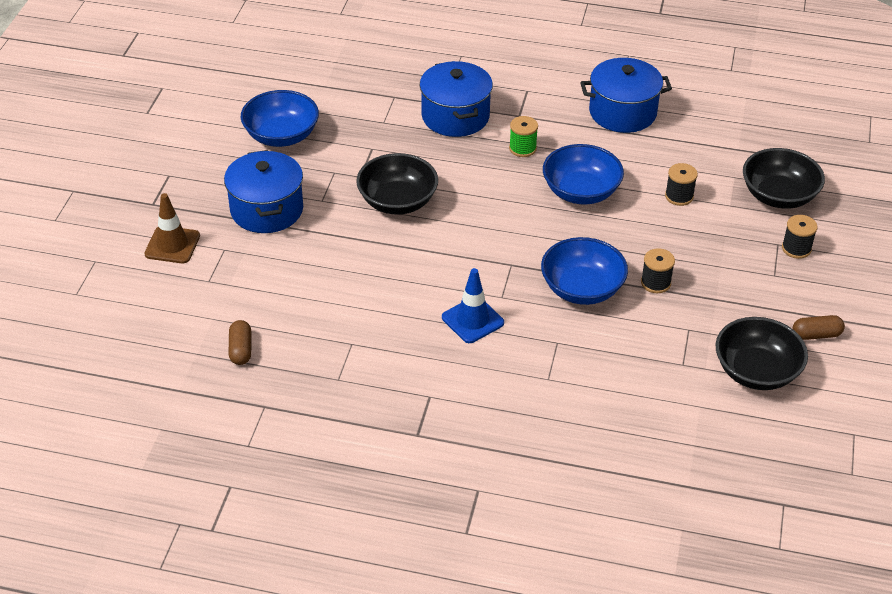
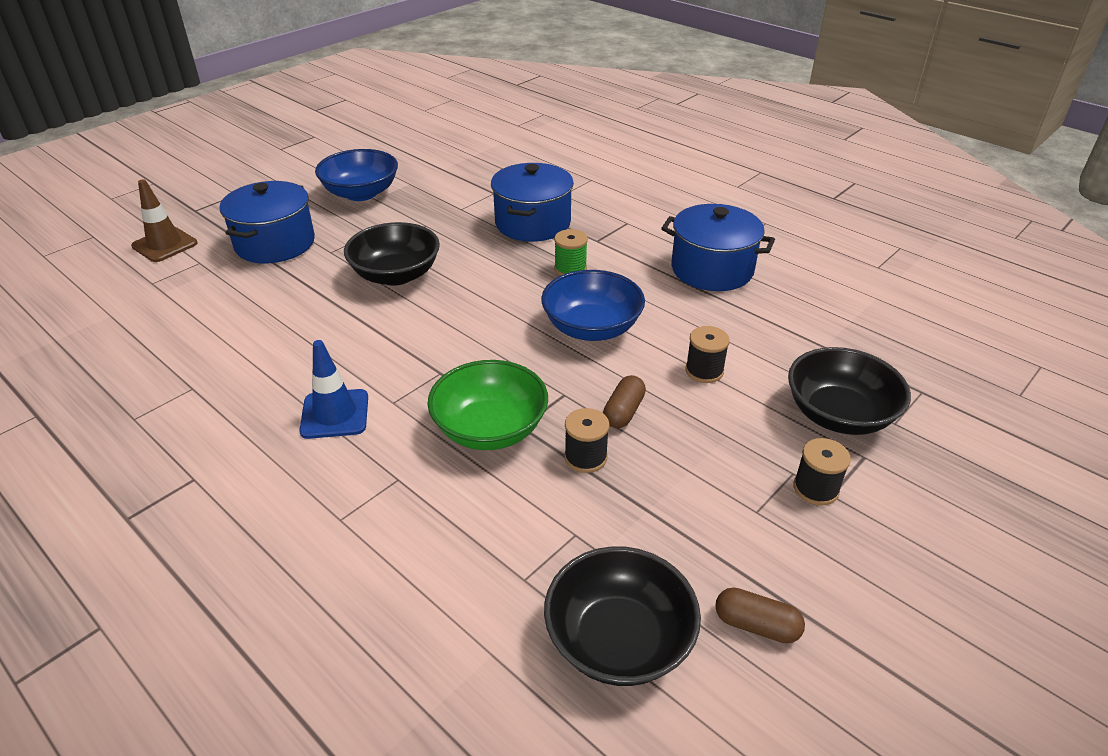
camera: 30 degrees right, 5 degrees down
brown capsule [229,320,251,365] -> brown capsule moved to [603,375,646,428]
blue bowl [541,237,628,305] -> green bowl [427,360,548,450]

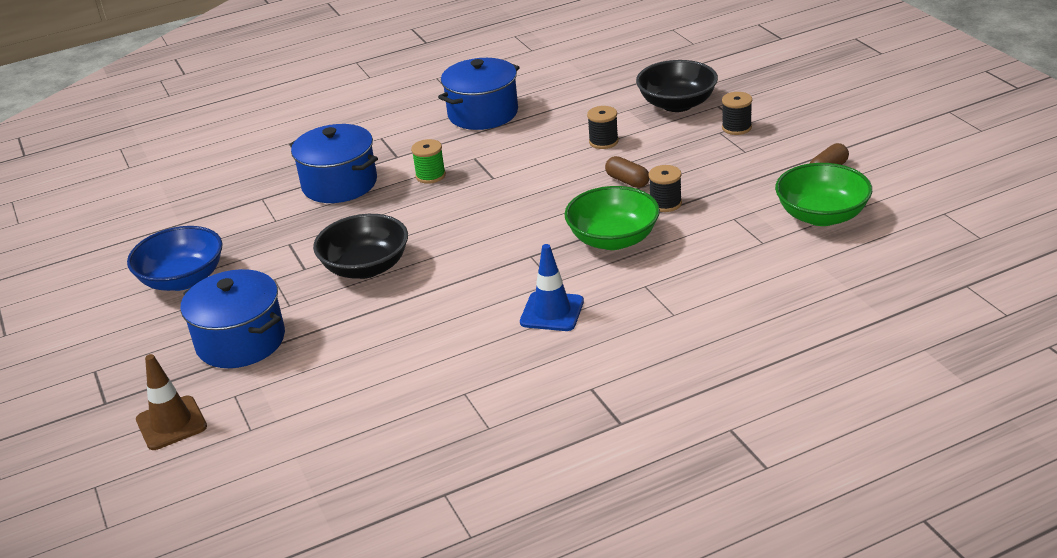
camera: 65 degrees left, 5 degrees down
blue bowl [541,270,645,341] -> none
black bowl [544,546,701,686] -> green bowl [775,163,872,226]

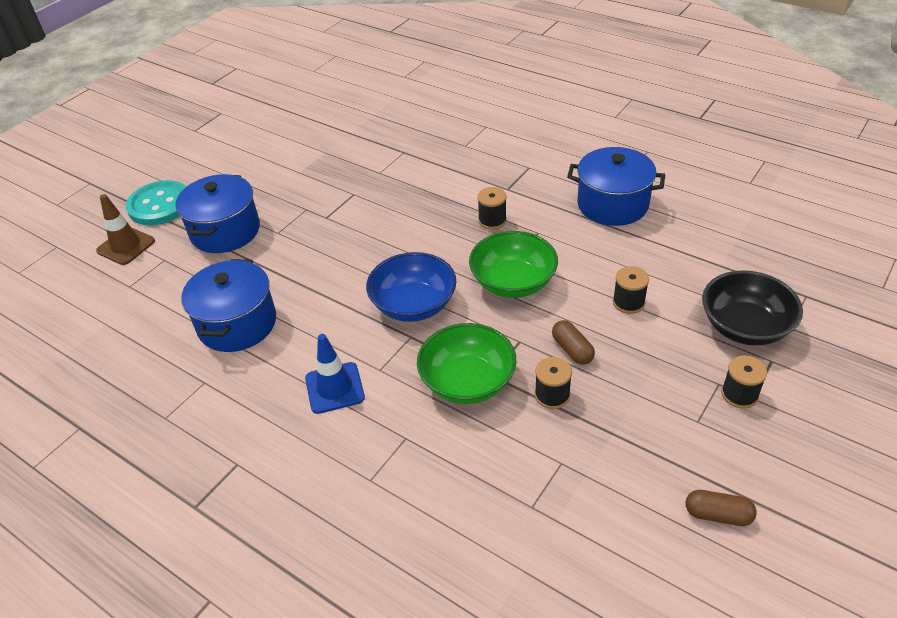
camera: 60 degrees right, 10 degrees up
blue bowl [127,226,223,291] -> blue bowl moved to [366,252,456,322]
blue pot [290,124,378,203] -> blue pot moved to [181,259,276,352]
black bowl [313,214,408,279] -> none
green spool [411,139,446,184] -> black spool [478,187,507,230]
brown capsule [605,156,649,188] -> brown capsule turned 45 degrees counterclockwise [552,320,595,365]
green bowl [775,163,872,226] -> green bowl moved to [469,231,558,298]
none -> turquoise button [126,180,186,225]

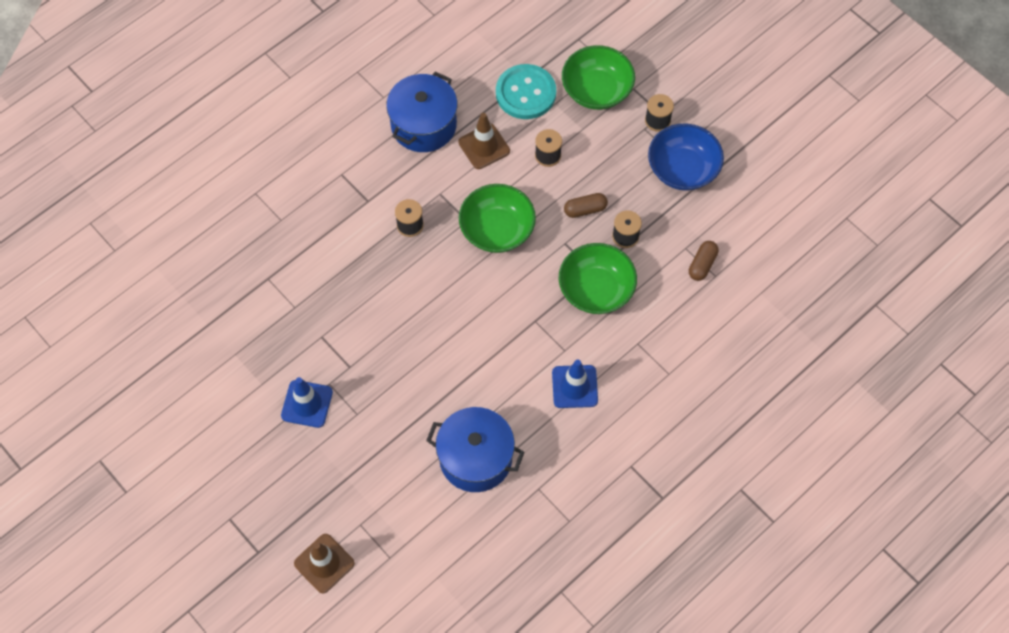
camera: 80 degrees left, 20 degrees up
turquoise button [126,180,186,225] -> turquoise button moved to [496,64,556,119]
blue pot [176,174,260,253] -> none
blue bowl [366,252,456,322] -> blue bowl moved to [648,124,724,191]
brown capsule [686,490,757,526] -> brown capsule moved to [689,241,719,281]
black bowl [702,270,803,346] -> green bowl [562,45,635,110]
none -> blue traffic cone [281,377,333,428]
none -> brown traffic cone [458,113,510,169]

